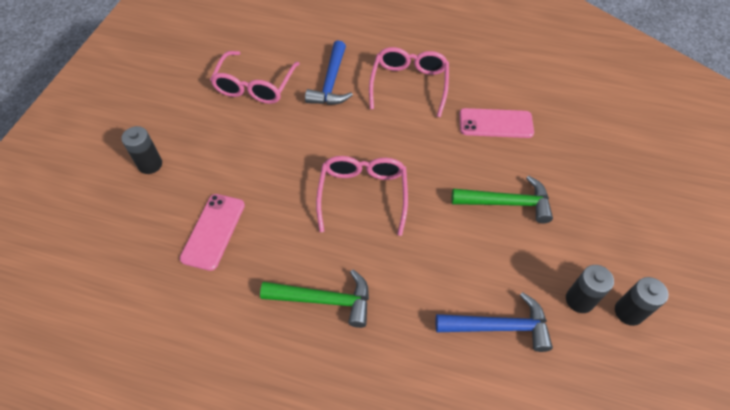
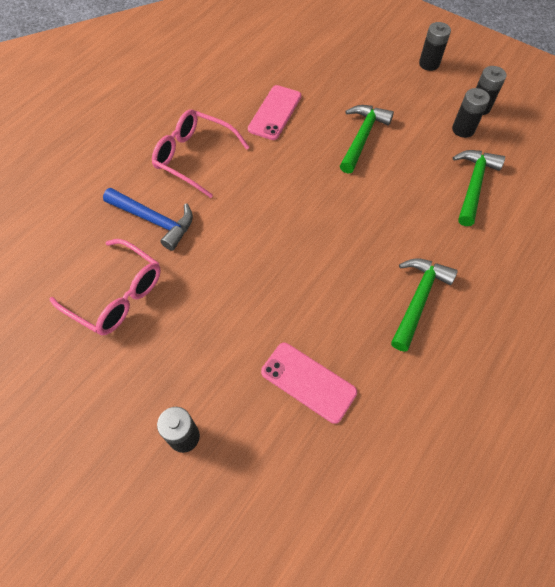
camera: 70 degrees left, 5 degrees up
pink glasses [316,156,408,236] -> none
blue hammer [435,292,553,352] -> green hammer [453,150,505,226]
none -> black battery [419,22,451,71]

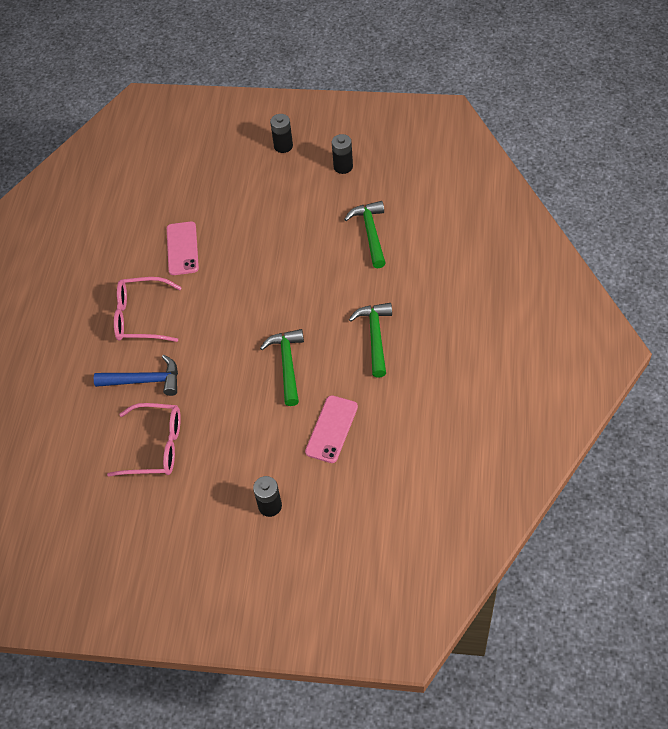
camera: 25 degrees left, 5 degrees down
pink phone [261,343,357,424] -> pink phone turned 75 degrees counterclockwise [305,395,358,463]
green hammer [340,105,394,174] -> green hammer moved to [260,329,304,406]
black battery [452,88,490,138] -> none

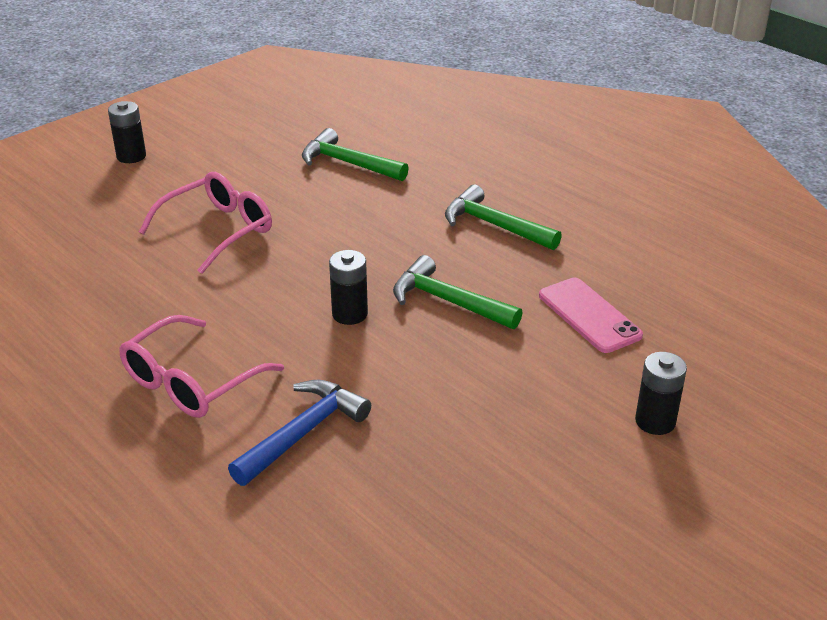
camera: 55 degrees left, 20 degrees down
pink glasses [107,403,181,477] -> pink glasses moved to [139,172,272,274]
pink phone [167,221,199,275] -> none
black battery [332,134,353,174] -> black battery moved to [329,250,368,325]

